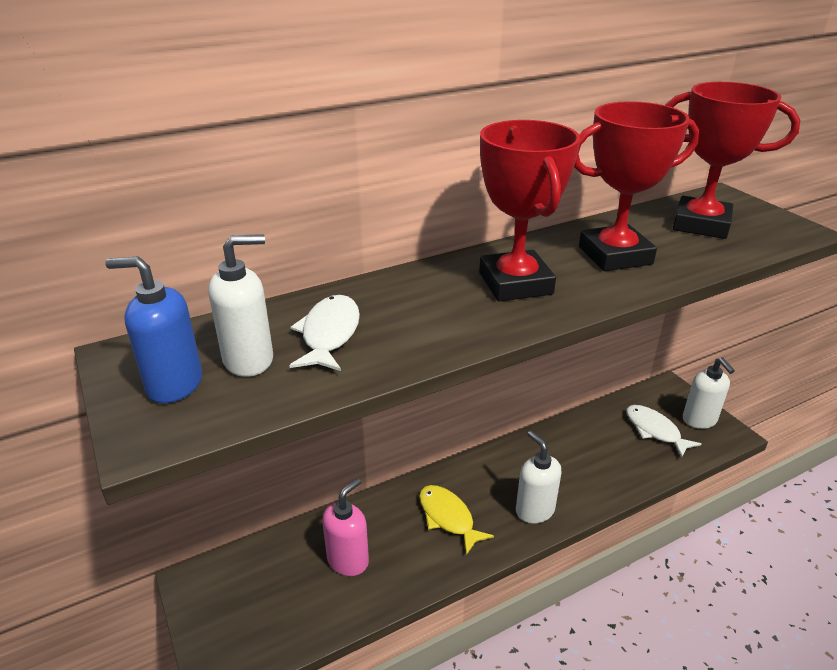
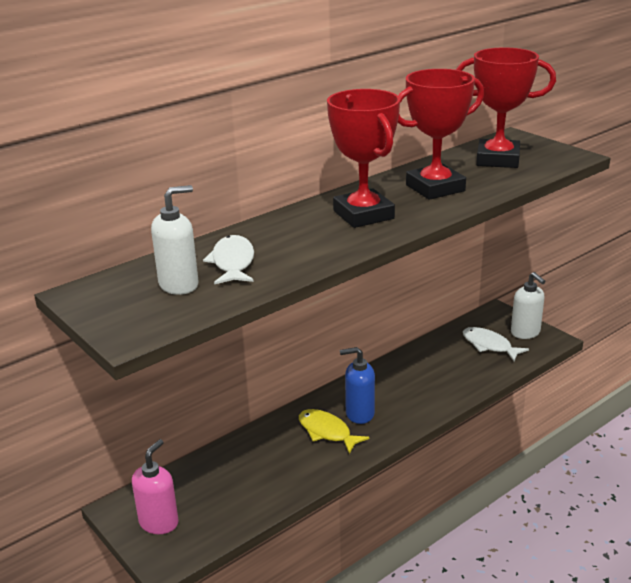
camera: 10 degrees left, 5 degrees down
blue soap dispenser [105,256,202,403] -> blue soap dispenser moved to [340,347,375,424]
pink soap dispenser [322,478,369,576] -> pink soap dispenser moved to [132,439,179,534]
white soap dispenser [516,431,561,524] -> none

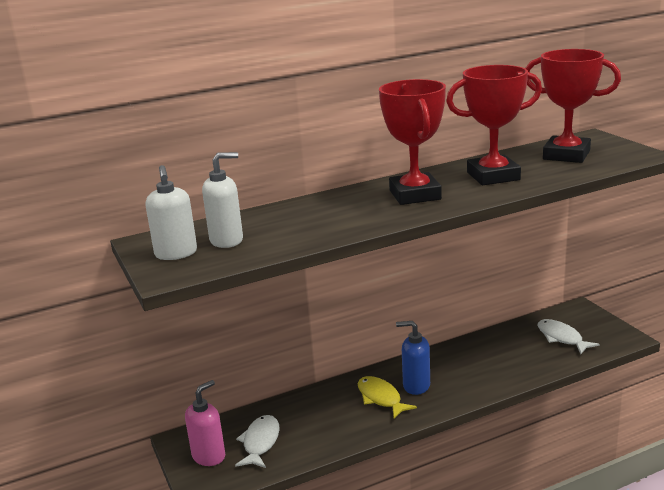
camera: 15 degrees right, 5 degrees down
white fish [203,235,254,285] -> white fish moved to [235,415,280,468]
white soap dispenser [511,272,545,339] -> white soap dispenser moved to [146,165,197,260]

